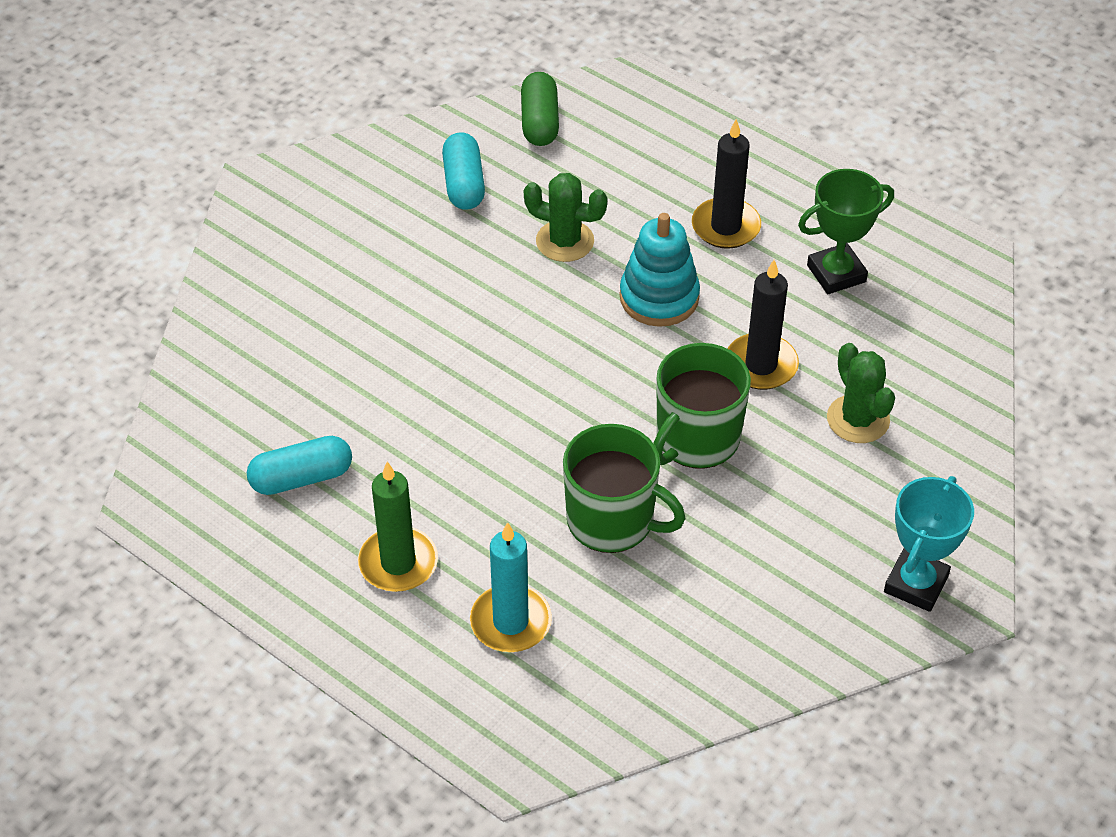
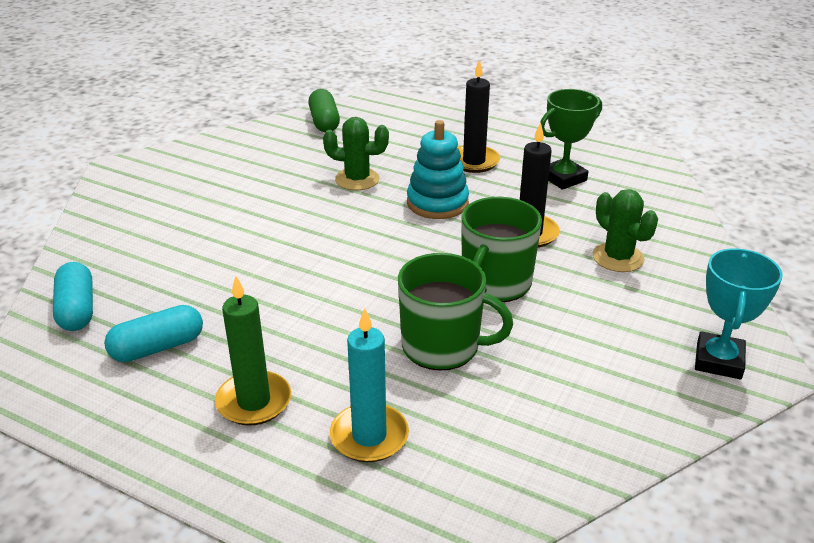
camera: 10 degrees left, 15 degrees down
turquoise capsule [442,132,485,210] -> turquoise capsule moved to [53,262,93,331]

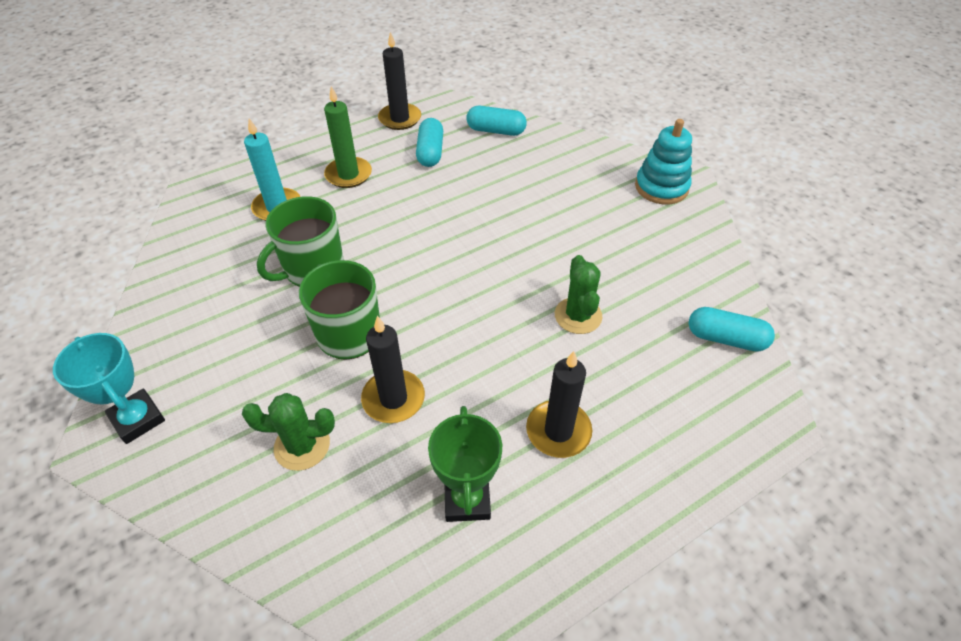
camera: 120 degrees right, 15 degrees up
green capsule [308,89,340,132] -> turquoise capsule [689,307,775,352]
green cactus [323,117,389,190] -> green cactus turned 45 degrees counterclockwise [555,255,603,334]
turquoise stacking toy [407,120,469,219] -> turquoise stacking toy moved to [635,119,692,204]
none -> black candle [378,32,421,130]

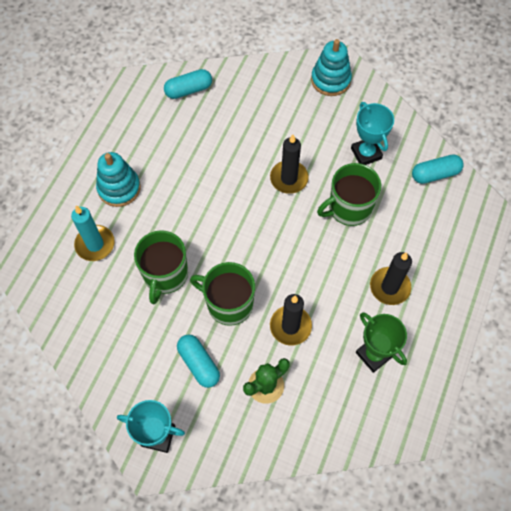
camera: 35 degrees left, 15 degrees up
green candle [324,86,372,188] -> turquoise stacking toy [96,152,141,207]
black candle [378,32,421,130] -> black candle moved to [270,134,309,194]
turquoise capsule [416,118,443,167] -> turquoise capsule moved to [177,334,220,388]
green cactus [555,255,603,334] -> green mug [317,163,381,226]
none -> turquoise trophy [351,102,394,165]

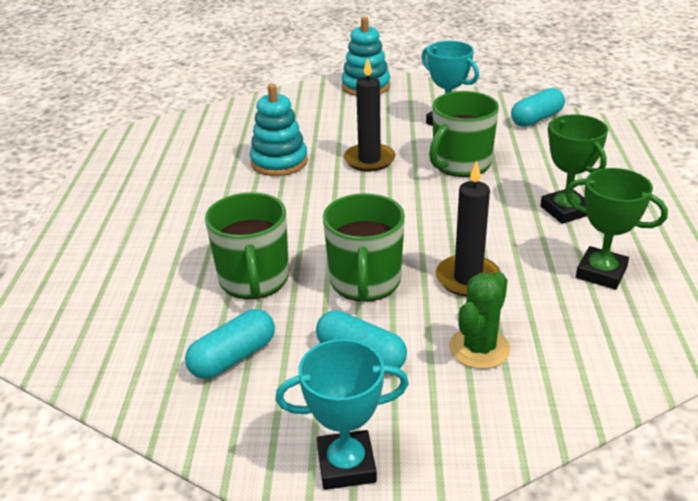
camera: 20 degrees left, 30 degrees down
turquoise candle [71,206,115,261] -> none
turquoise stacking toy [96,152,141,207] -> turquoise stacking toy moved to [250,84,308,176]
turquoise capsule [164,69,212,99] -> turquoise capsule moved to [185,309,275,379]
green mug [190,262,255,326] -> green mug turned 90 degrees counterclockwise [323,193,405,302]
black candle [370,252,412,305] -> green trophy [540,114,608,224]

